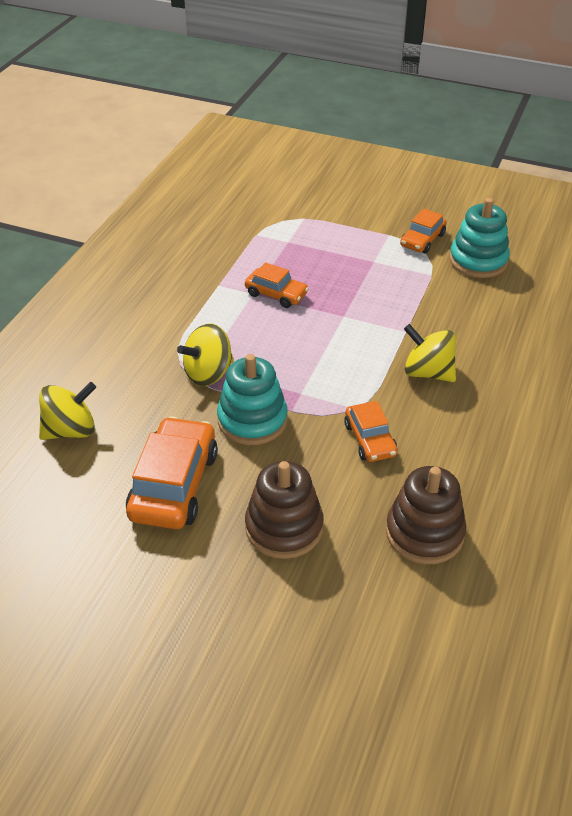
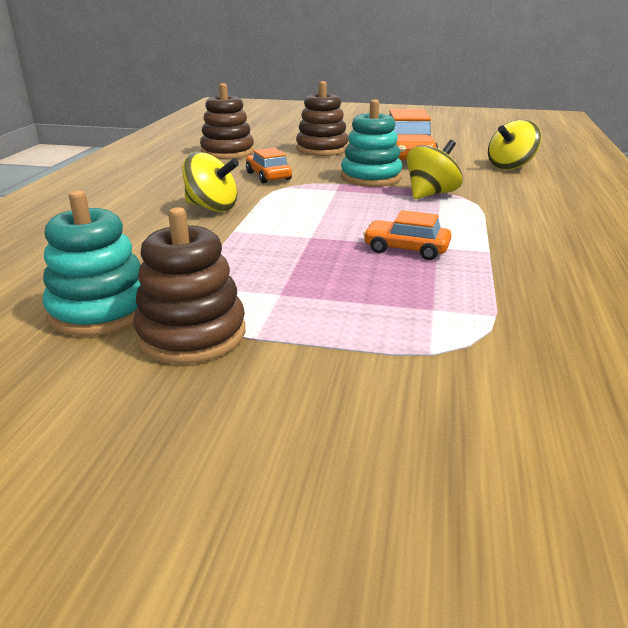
camera: 170 degrees right, 15 degrees down
orange car [400,209,447,254] -> brown stacking toy [133,207,245,364]

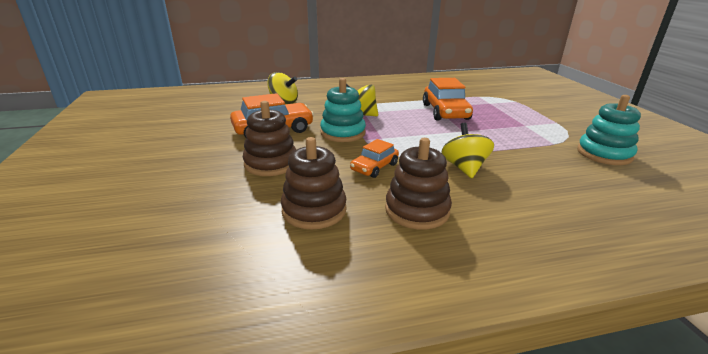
camera: 115 degrees left, 0 degrees up
brown stacking toy [133,207,245,364] -> brown stacking toy moved to [385,138,452,229]
orange car [363,210,451,260] -> orange car [423,78,473,121], size x1.72

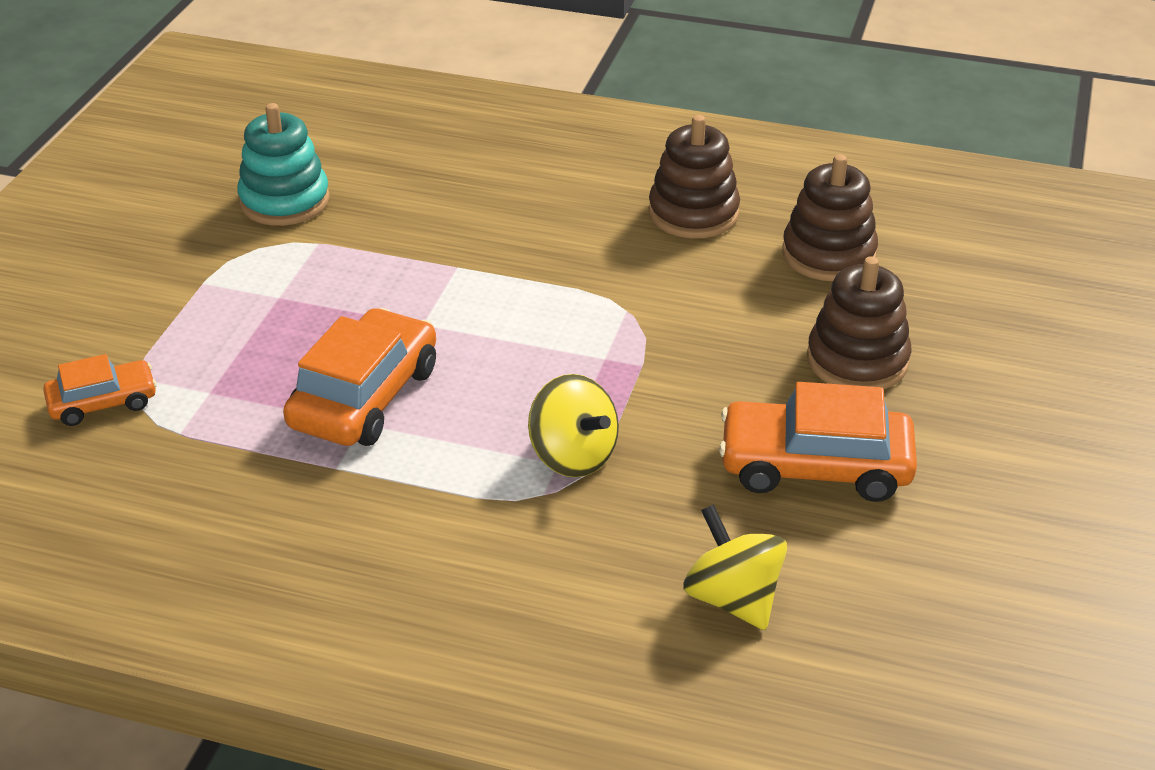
camera: 150 degrees left, 10 degrees up
turquoise stacking toy [320,78,366,142] -> none
orange car [350,139,399,178] -> orange car moved to [43,354,157,426]
yellow spinning top [441,122,494,178] -> none

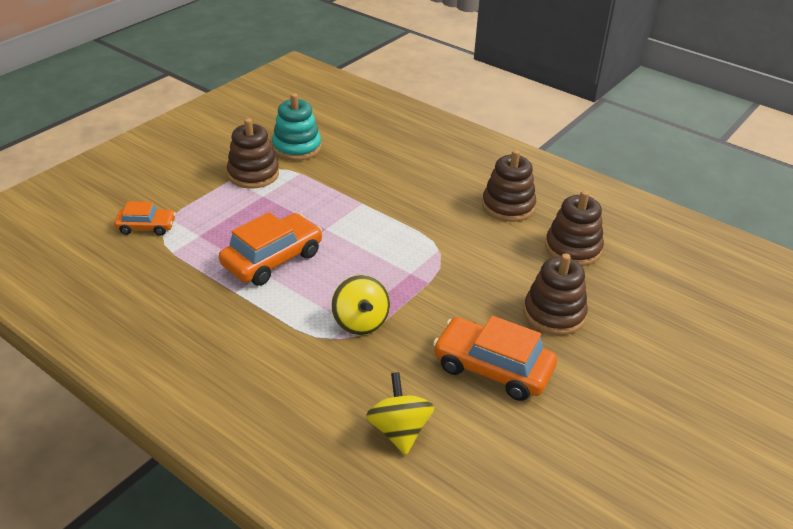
camera: 20 degrees right, 0 degrees up
none -> brown stacking toy [227,118,279,189]

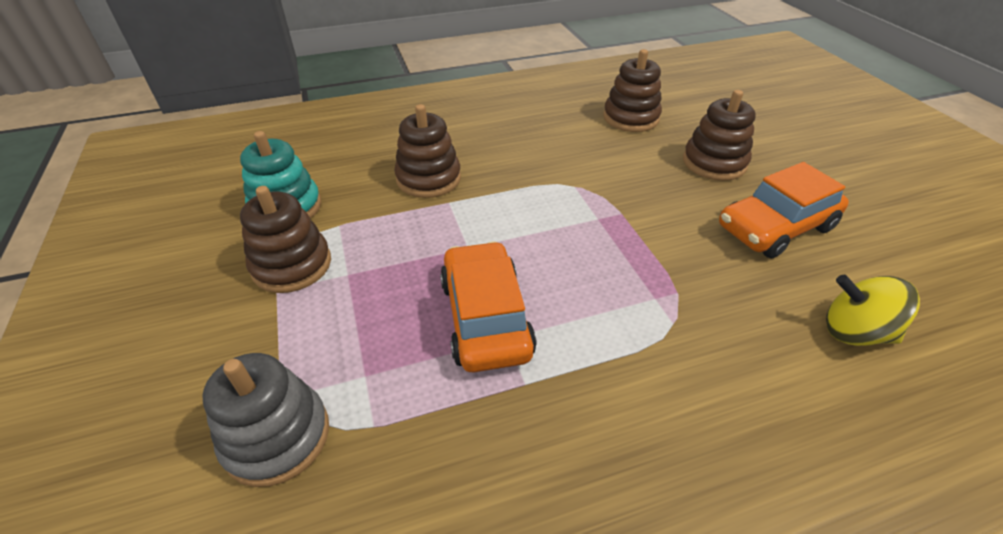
camera: 55 degrees left, 5 degrees up
orange car [114,201,176,236] -> grey stacking toy [202,353,329,487]
yellow spinning top [331,275,390,335] -> none
brown stacking toy [482,150,536,222] -> brown stacking toy moved to [394,104,461,198]

